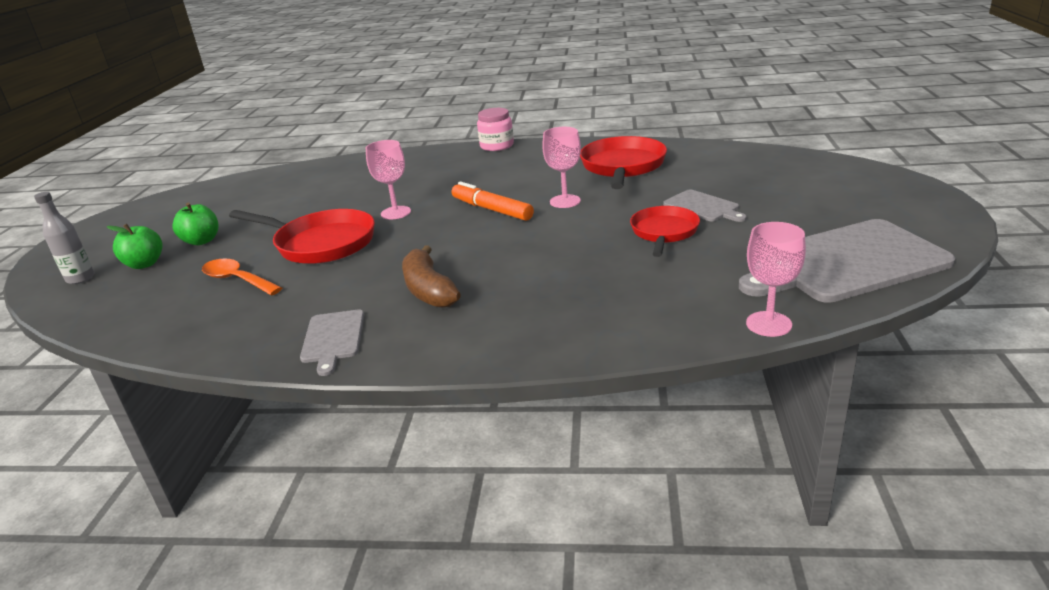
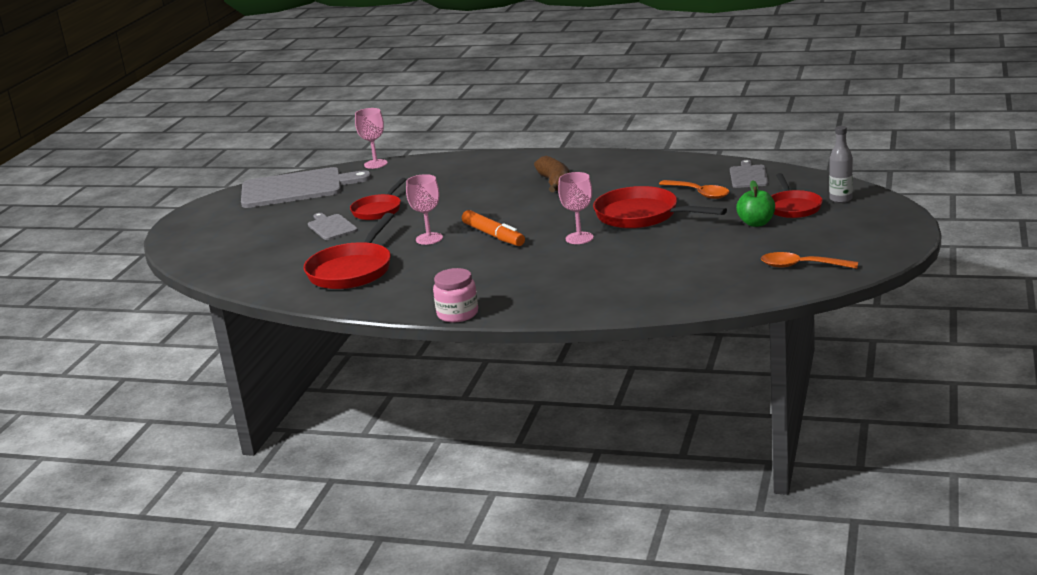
camera: 170 degrees left, 5 degrees down
green apple [107,224,163,269] -> red pan [771,173,823,218]
grey cutting board [300,309,364,376] -> grey cutting board moved to [730,160,769,188]
none -> orange spoon [761,252,858,269]

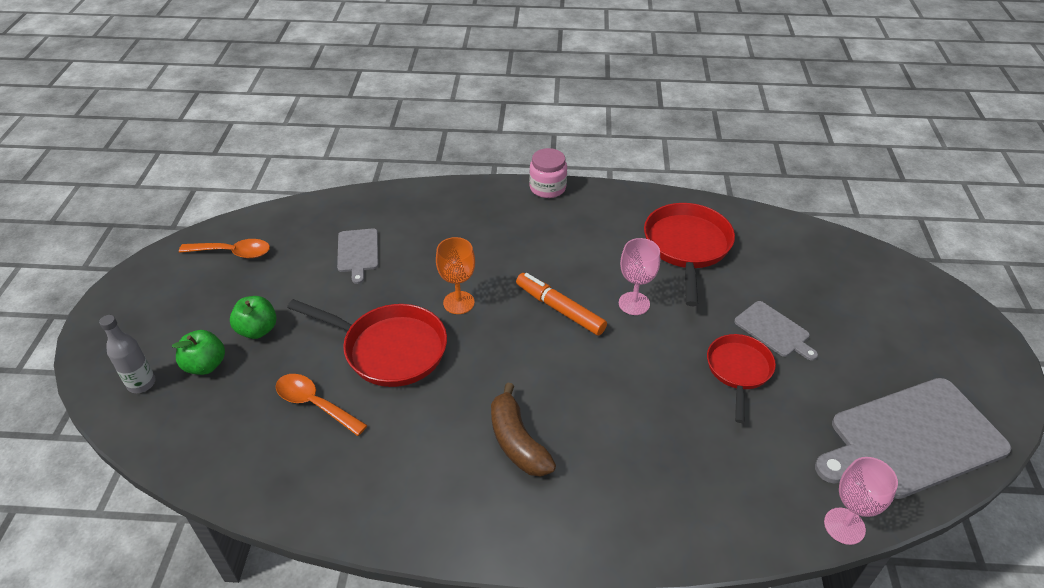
camera: 165 degrees right, 20 degrees up
pink goblet [558,172,594,244] -> orange goblet [436,237,475,314]
grey cutting board [730,160,769,188] -> grey cutting board moved to [337,228,379,284]
red pan [771,173,823,218] -> green apple [172,330,225,375]

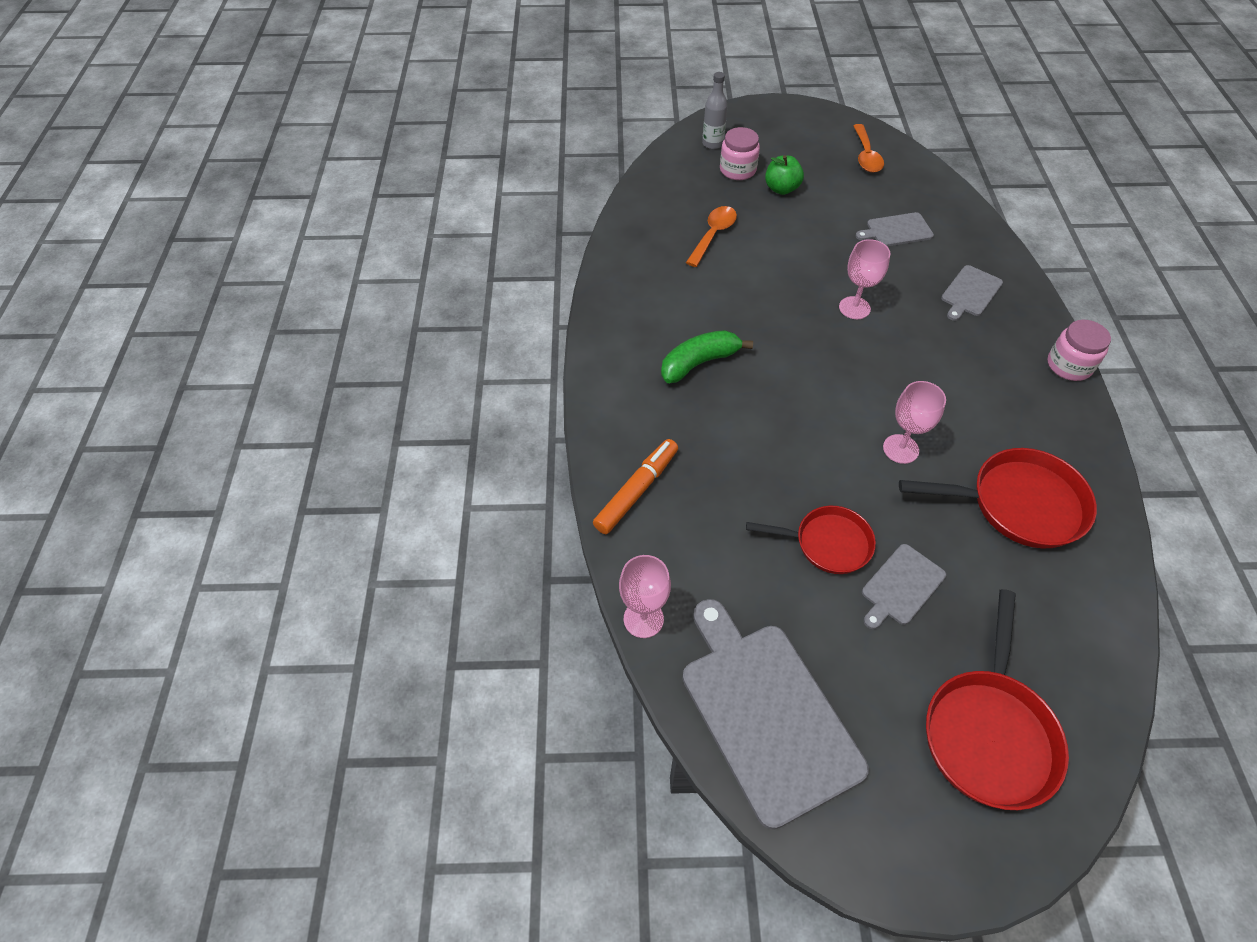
camera: 85 degrees right, 10 degrees up
green apple [172,330,225,375] -> pink jar [720,127,760,180]
red pan [287,299,447,387] -> red pan moved to [926,589,1069,810]
orange goblet [436,237,475,314] -> pink goblet [839,239,891,319]
brown banana [491,383,556,477] -> green banana [661,330,753,383]
orange marker [516,273,607,336] -> orange marker moved to [593,439,678,534]
none -> grey cutting board [941,265,1003,321]

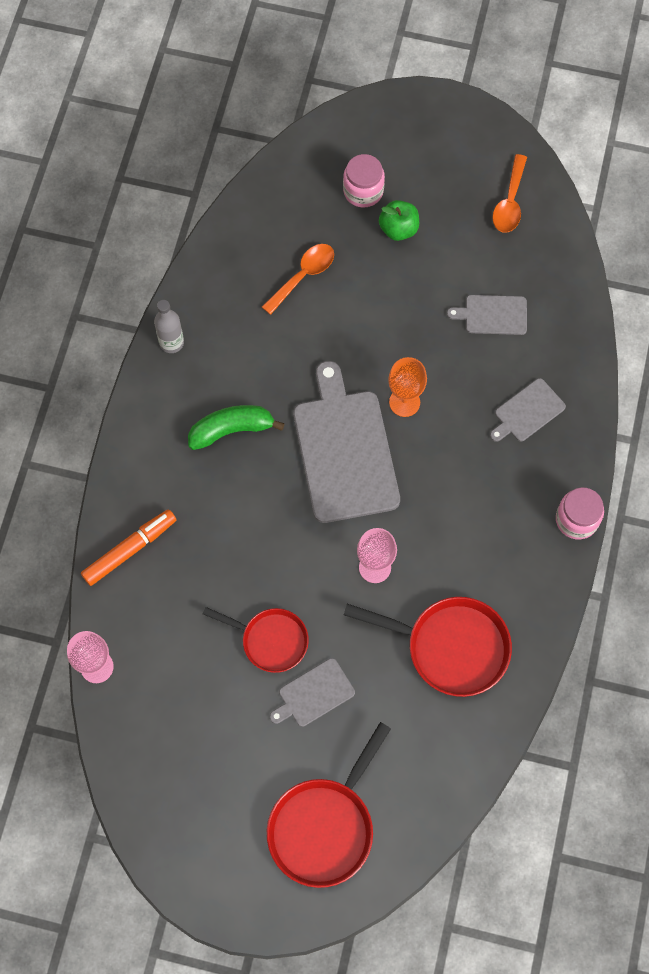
camera: 15 degrees right, 15 degrees up
grey cutting board [683,599,869,830] -> grey cutting board moved to [293,361,400,523]
grey bottle [702,72,728,149] -> grey bottle moved to [154,300,184,353]
pink goblet [839,239,891,319] -> orange goblet [388,357,427,417]

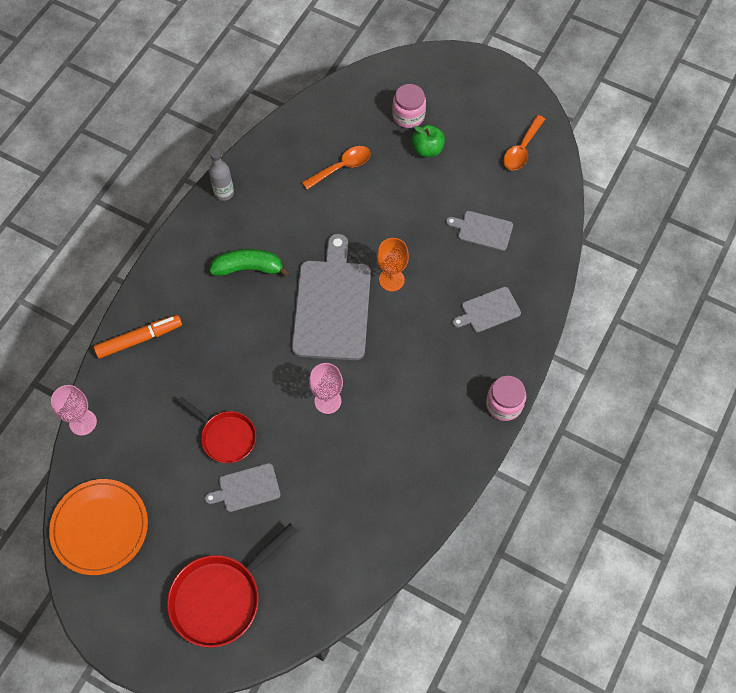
camera: 15 degrees right, 5 degrees down
red pan [344,597,512,697] -> none
none -> orange plate [49,479,148,575]

